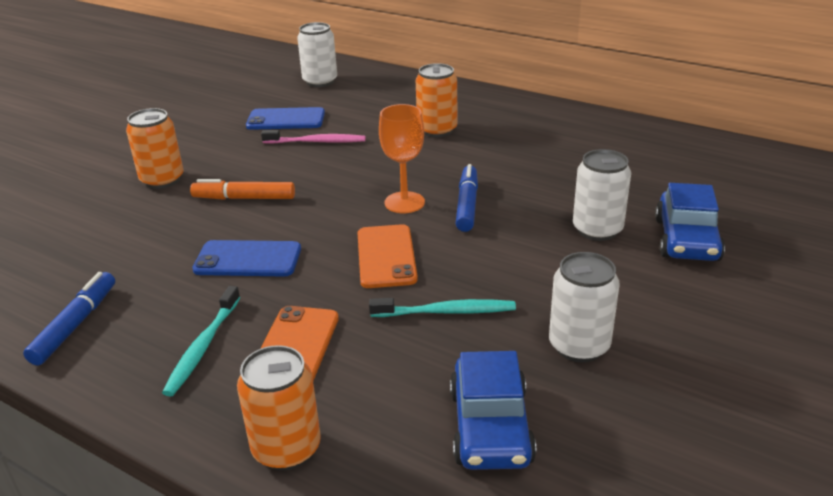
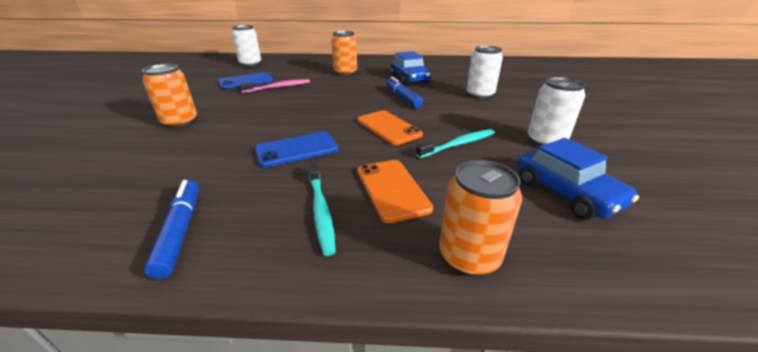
camera: 30 degrees left, 0 degrees up
orange marker [190,179,295,200] -> none
orange goblet [379,104,425,213] -> none
blue car [655,183,725,261] -> blue car moved to [390,51,431,85]

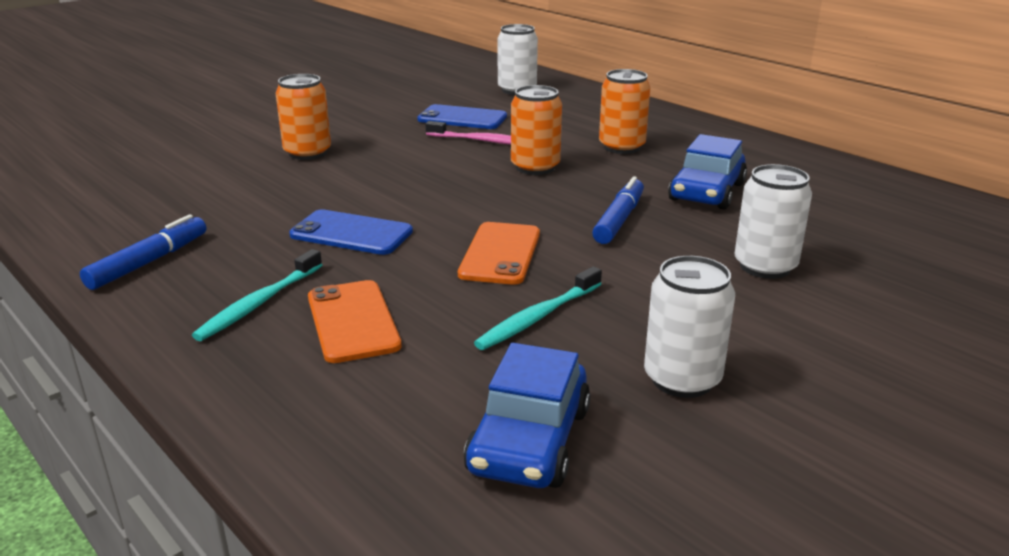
camera: 45 degrees right, 5 degrees down
orange phone [357,160,433,223] -> orange phone turned 45 degrees counterclockwise [308,280,402,363]
turquoise toothbrush [416,129,495,158] -> turquoise toothbrush turned 120 degrees clockwise [474,266,602,350]
orange can [439,160,522,276] -> orange can moved to [511,85,562,175]

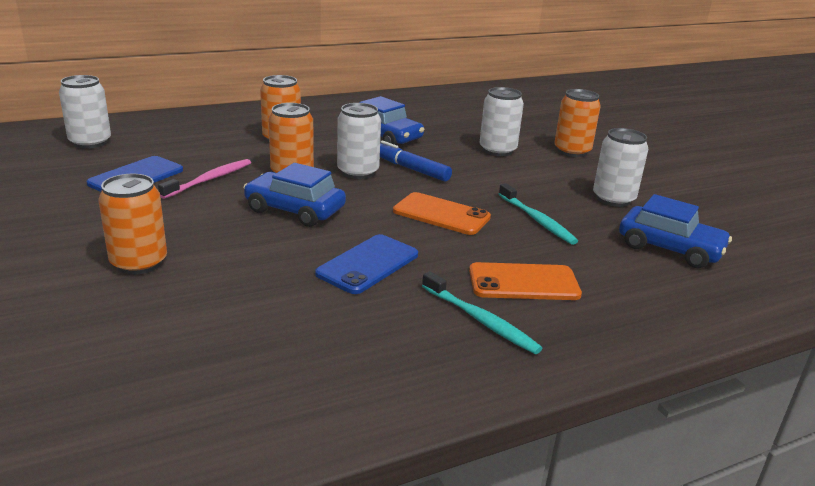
camera: 75 degrees left, 0 degrees up
blue marker [80,214,206,290] -> none
none -> blue car [243,163,346,227]
none -> white can [337,103,381,179]
none -> orange can [554,89,601,157]

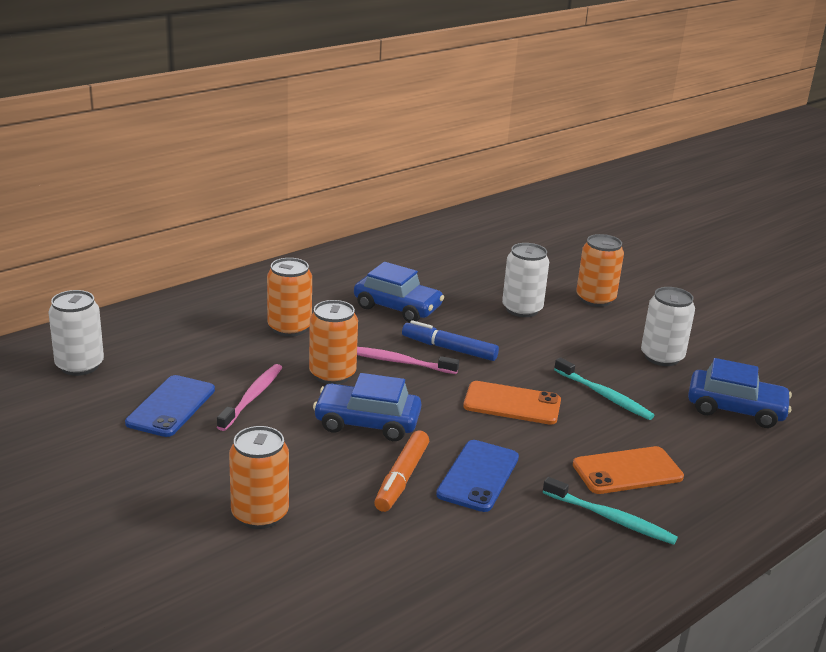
camera: 15 degrees left, 0 degrees up
white can [337,103,381,179] -> pink toothbrush [357,347,459,374]
none -> orange marker [374,430,429,512]

